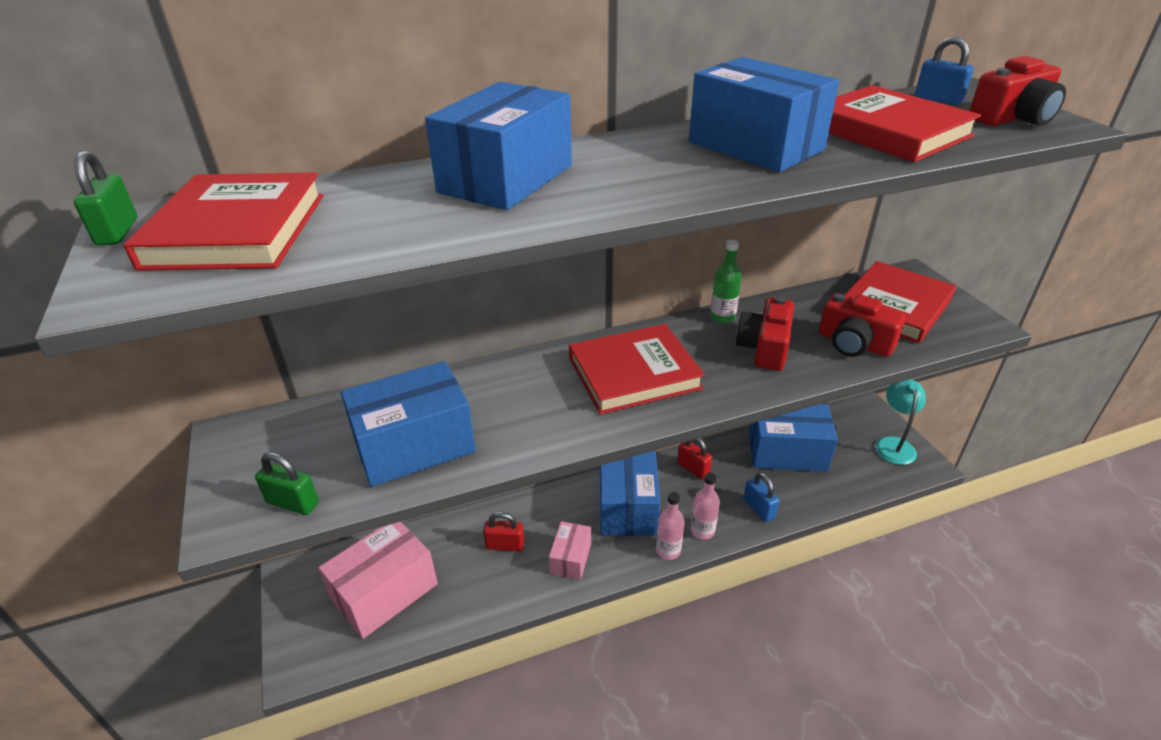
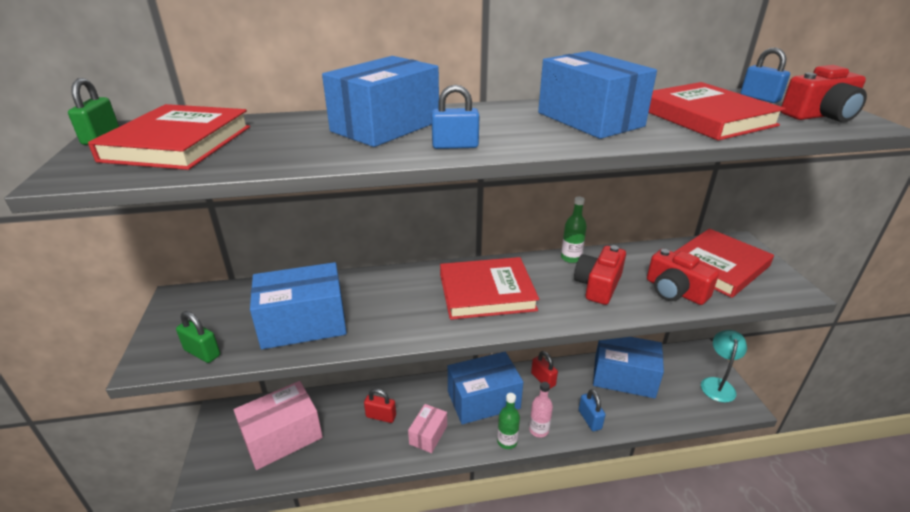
camera: 10 degrees right, 5 degrees down
blue box [600,451,660,536] -> blue box turned 60 degrees clockwise [448,352,523,424]
pink bottle [656,492,685,560] -> green bottle [497,393,520,449]
none -> blue padlock [431,85,479,149]

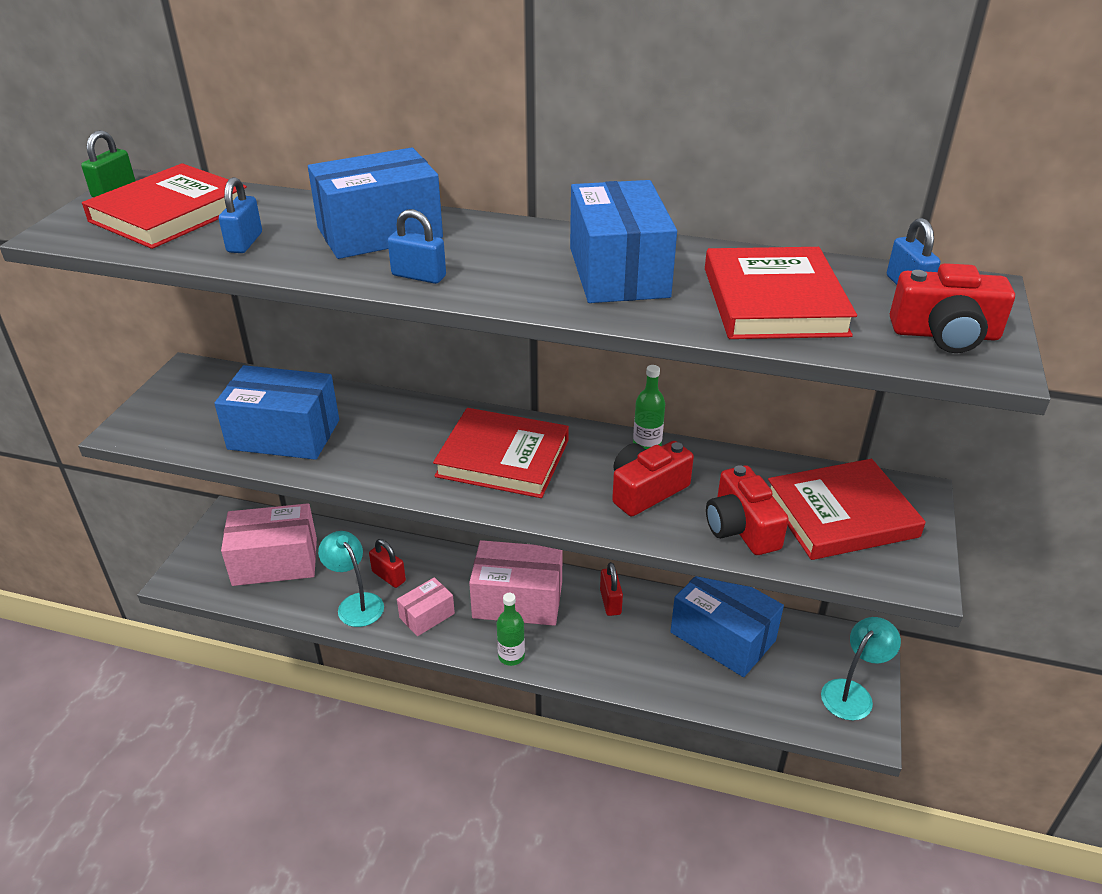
camera: 25 degrees right, 5 degrees up
green padlock [176,311,220,363] -> none
blue box [448,352,523,424] -> pink box [469,540,563,626]
pink bottle [529,382,553,438] -> none
blue padlock [579,389,605,431] -> blue padlock moved to [219,177,262,253]
none -> turquoise lamp [318,531,384,627]

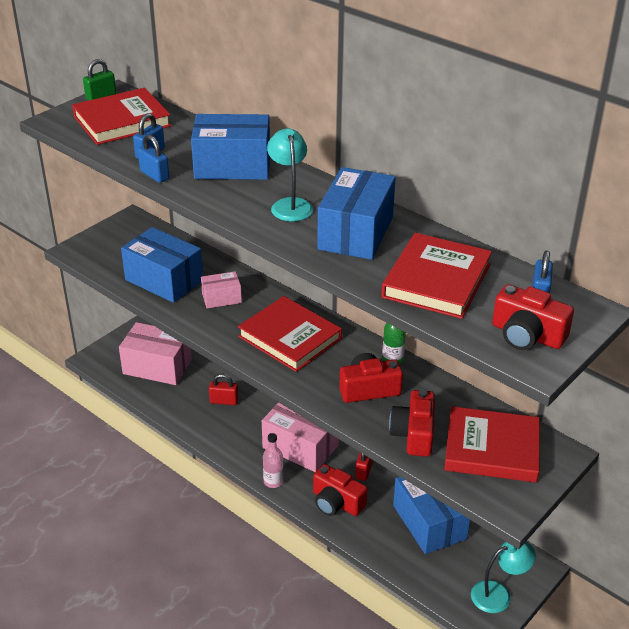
camera: 25 degrees right, 0 degrees up
turquoise lamp [318,531,384,627] -> turquoise lamp moved to [267,129,313,221]
red padlock [369,539,406,588] -> red padlock turned 60 degrees counterclockwise [209,374,238,405]
blue padlock [388,209,446,284] -> blue padlock moved to [138,134,169,183]
pink box [397,577,455,636] -> pink box moved to [201,271,242,308]
green bottle [497,593,525,666] -> pink bottle [263,433,283,488]
none -> red camera [313,464,368,516]

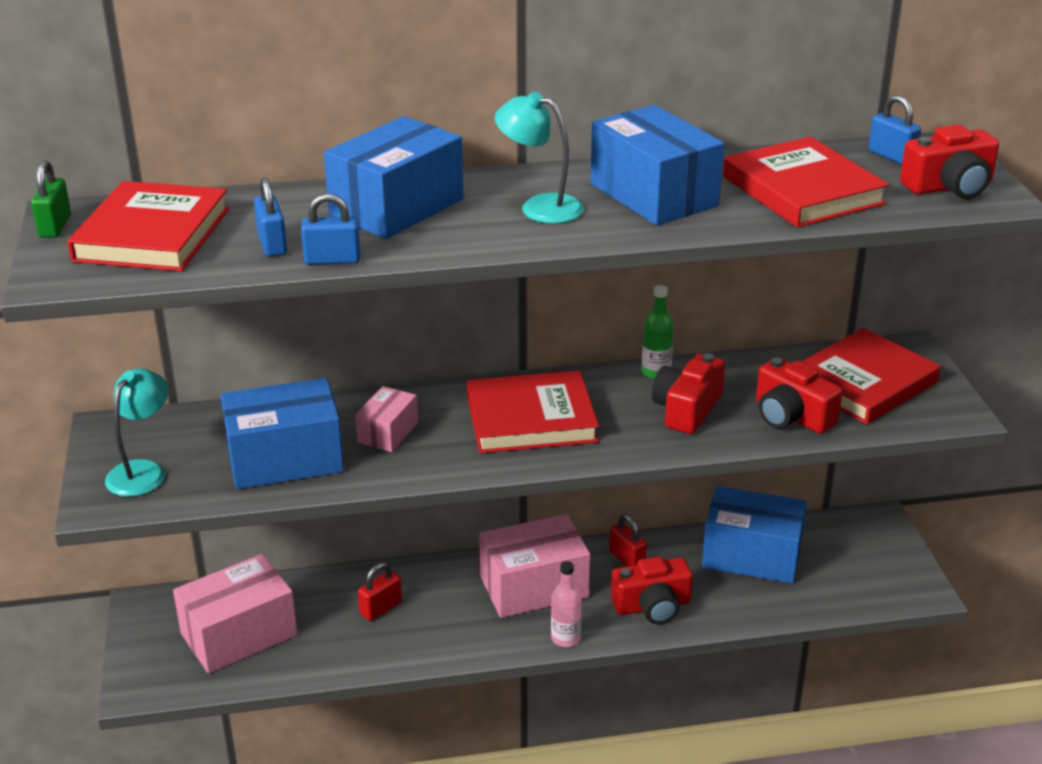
camera: 50 degrees left, 5 degrees down
turquoise lamp [471,541,536,613] -> turquoise lamp moved to [105,368,169,497]

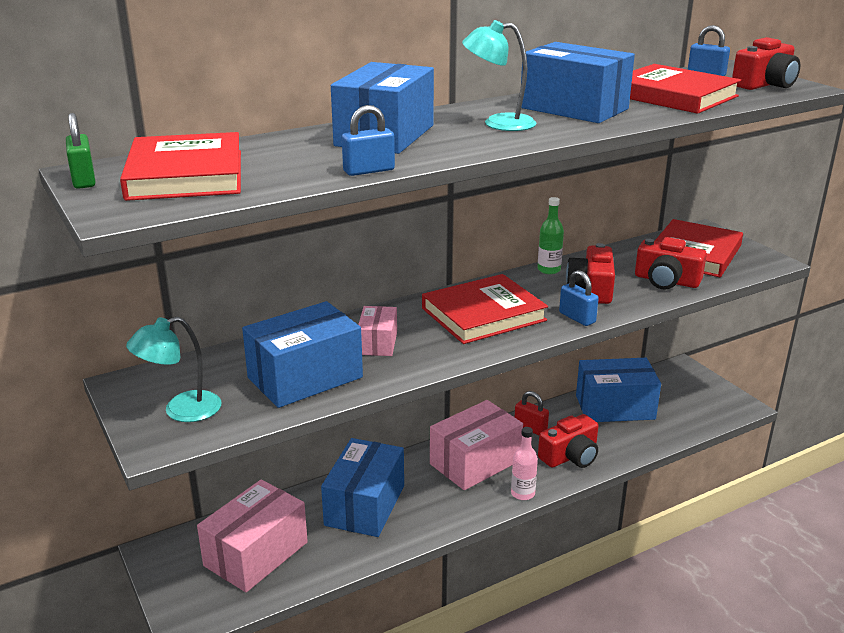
camera: 20 degrees left, 5 degrees down
turquoise lamp [105,368,169,497] -> turquoise lamp turned 120 degrees counterclockwise [126,317,222,422]
blue padlock [254,177,287,257] -> blue padlock moved to [559,270,599,326]
red padlock [358,562,402,621] -> blue box [321,438,404,537]

